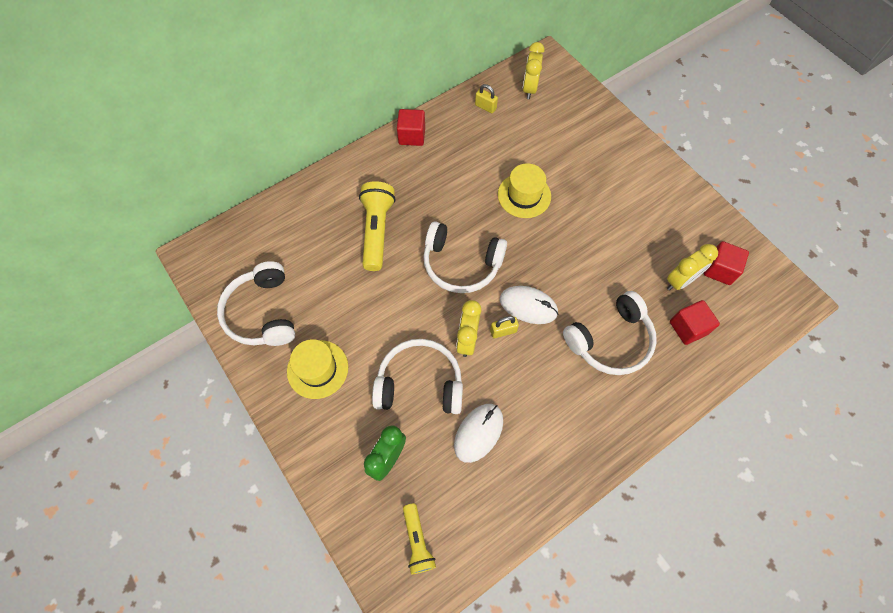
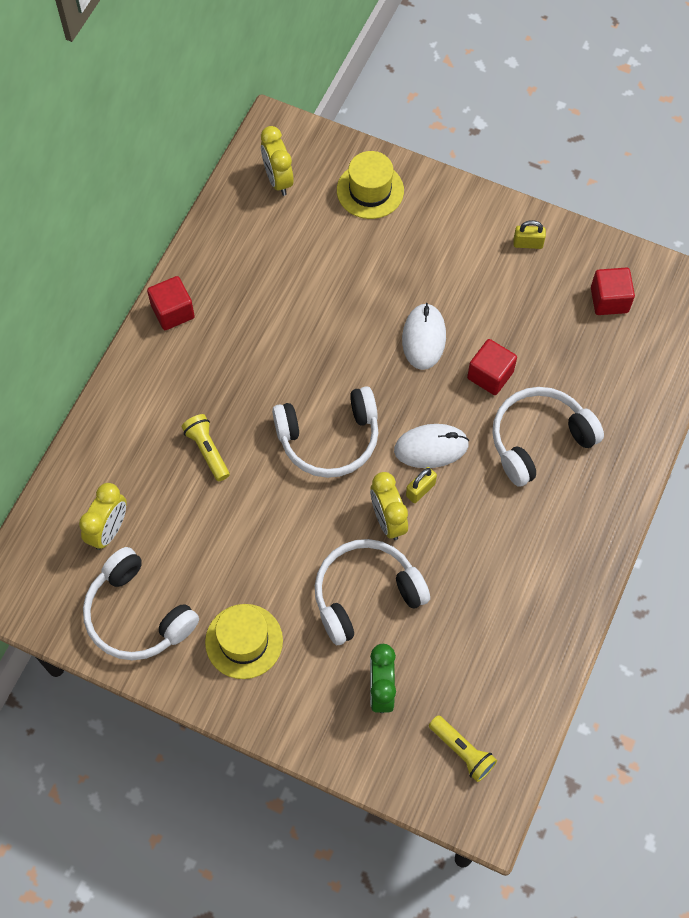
camera: 30 degrees left, 0 degrees up
yellow flashlight [359,181,396,271] -> yellow flashlight [181,414,230,481], size x0.60
white mouse [454,404,503,463] -> white mouse moved to [402,303,446,370]
yellow padlock [475,84,498,113] -> yellow padlock moved to [513,220,546,249]
yellow hat [498,163,551,218] -> yellow hat moved to [337,151,404,219]
white headphones [563,291,657,375] -> white headphones turned 150 degrees counterclockwise [492,387,604,487]
yellow clock [667,244,718,291] -> yellow clock moved to [79,483,127,550]
red cube [670,300,720,345] -> red cube moved to [467,339,517,395]

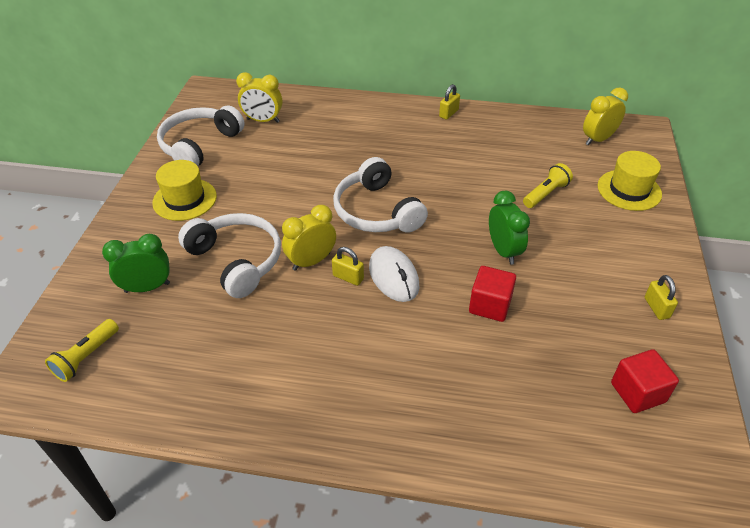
camera: 75 degrees right, 20 degrees down
red cube [147,276,195,330] -> yellow padlock [439,84,460,120]
yellow flashlight [181,414,230,481] -> yellow flashlight moved to [523,163,573,208]
white mouse [402,303,446,370] -> green clock [489,191,530,265]
white headphones [492,387,604,487] -> none

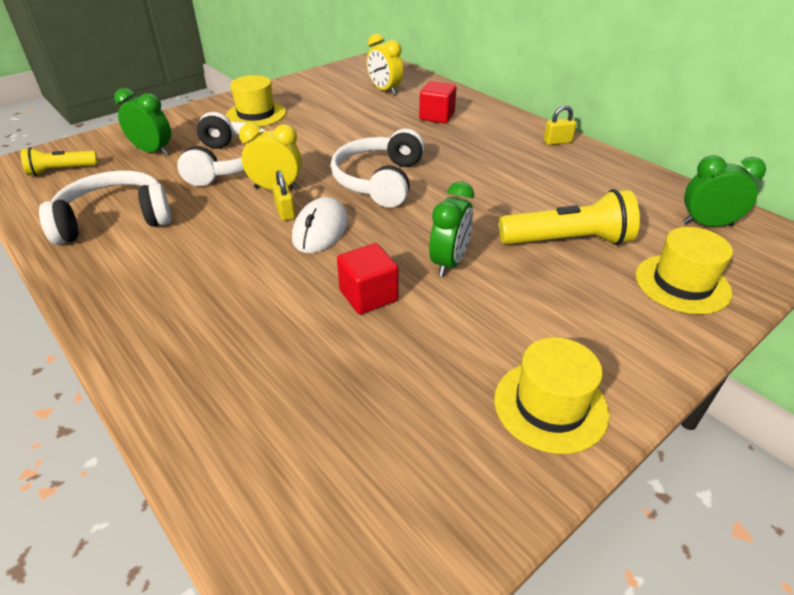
camera: 40 degrees right, 5 degrees down
white headphones [157,105,245,166] -> white headphones moved to [39,170,171,245]
yellow flashlight [523,163,573,208] -> yellow flashlight [499,189,640,245], size x1.67
yellow clock [583,88,628,146] -> green clock [683,155,766,227]
red cube [611,349,679,413] -> red cube moved to [419,81,456,124]
yellow padlock [645,275,678,320] -> yellow hat [494,337,610,454]

